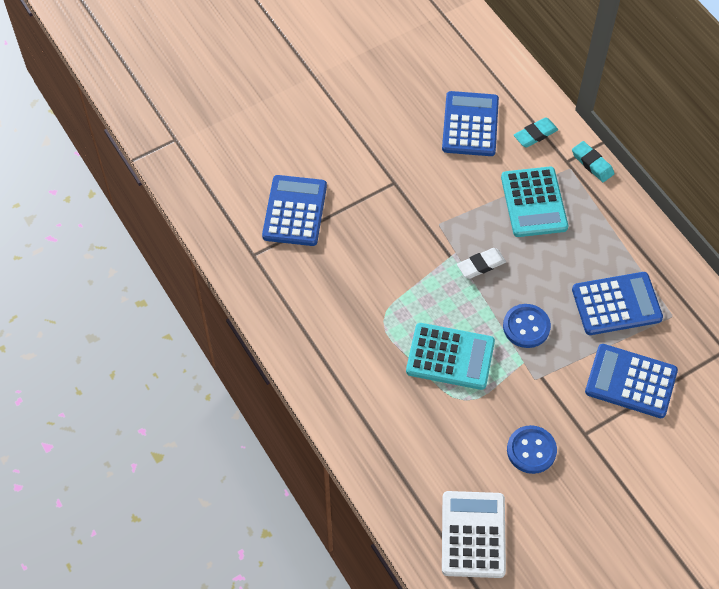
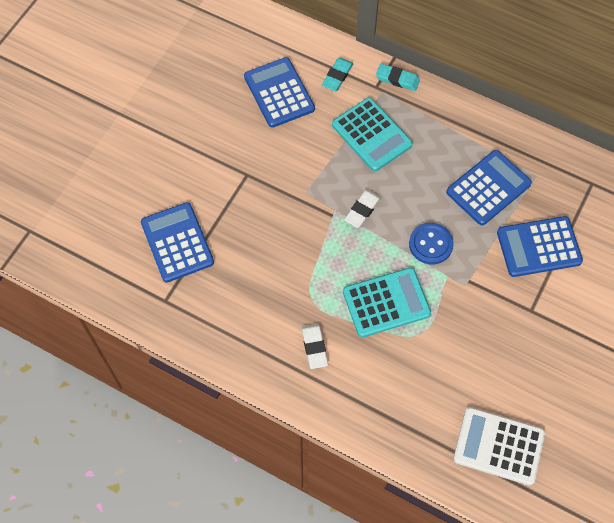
camera: 30 degrees left, 5 degrees up
white calculator [442,491,506,578] -> white calculator turned 45 degrees counterclockwise [453,407,545,485]
blue button [507,425,557,474] -> none
none -> white eraser [301,323,328,369]

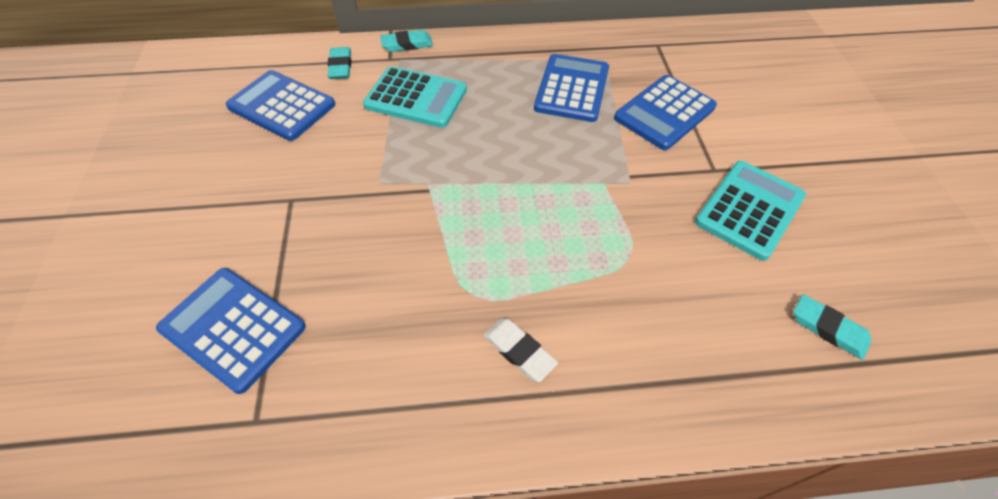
camera: 35 degrees left, 10 degrees down
turquoise calculator [343,268,431,338] -> turquoise calculator moved to [695,161,806,261]
white eraser [344,190,381,228] -> none
blue button [409,223,454,264] -> none
white calculator [453,407,545,485] -> turquoise eraser [794,294,871,360]

